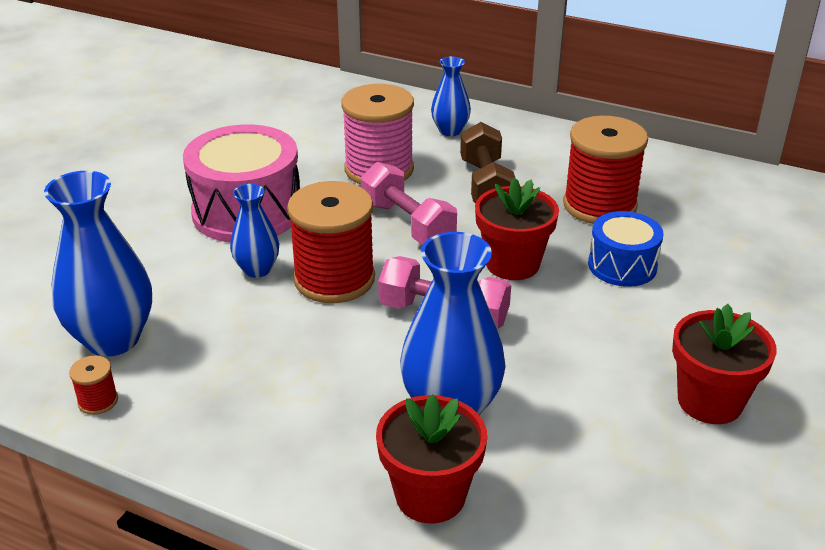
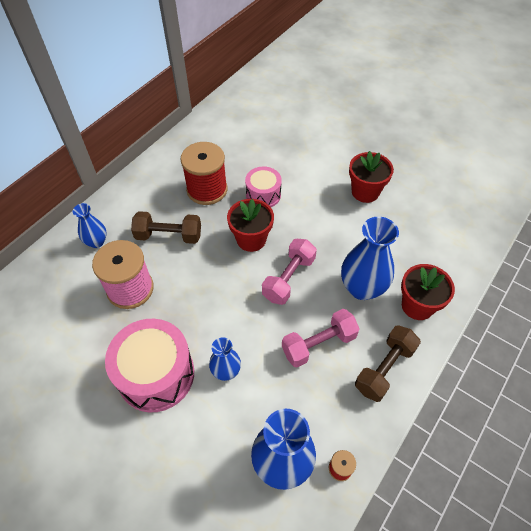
camera: 80 degrees left, 20 degrees up
red spool [287,181,375,303] -> none
pink dumbbell [361,162,457,245] -> pink dumbbell moved to [282,309,359,367]
blue drum [588,211,664,287] -> pink drum [245,166,282,207]
none -> brown dumbbell [355,325,421,402]

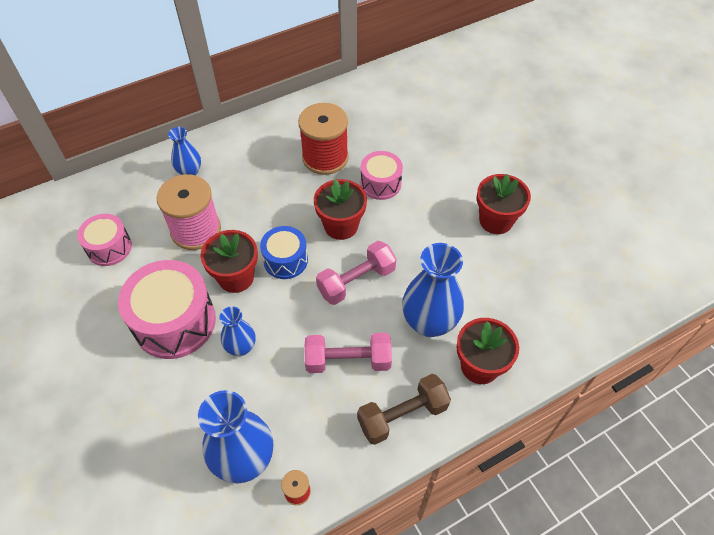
camera: 25 degrees right, 0 degrees up
brown dumbbell [131,211,201,244] -> none
none -> pink drum [77,214,132,266]
none -> red flower pot [200,230,258,293]
none -> blue drum [260,226,308,279]

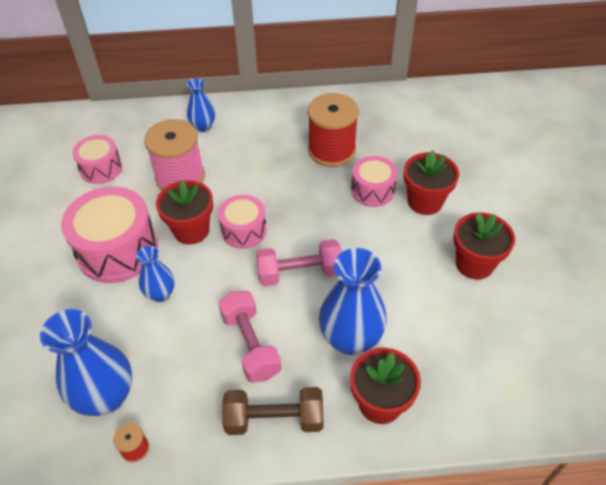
camera: 25 degrees right, 5 degrees down
blue drum [260,226,308,279] -> pink drum [218,195,267,249]
pink dumbbell [304,333,392,373] -> pink dumbbell turned 45 degrees clockwise [218,291,281,383]
red flower pot [314,179,367,240] -> red flower pot moved to [404,150,459,215]

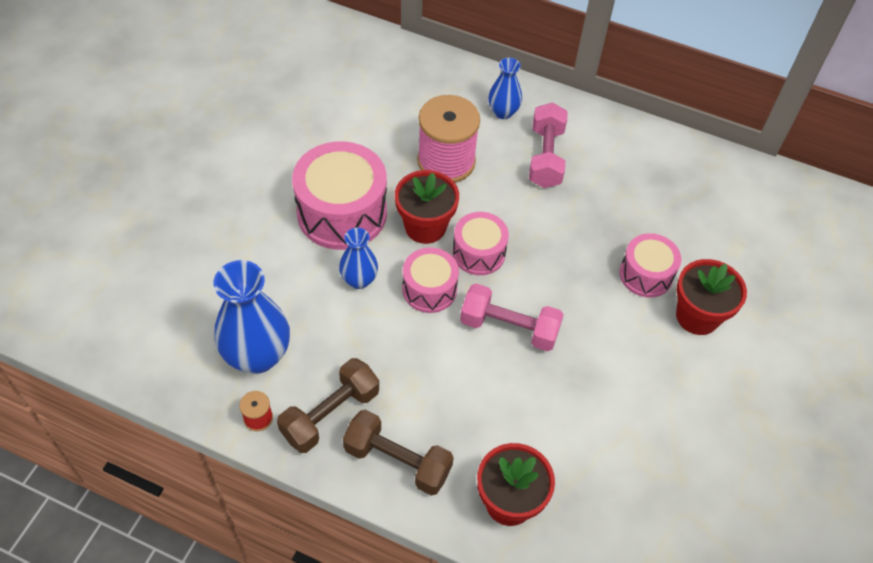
camera: 25 degrees right, 5 degrees up
pink drum [72,135,122,184] -> pink drum moved to [402,247,459,313]
pink dumbbell [218,291,281,383] -> pink dumbbell moved to [529,102,568,188]
red spool [308,93,359,167] -> none
blue vase [319,248,387,355] -> none
red flower pot [453,212,515,280] -> none
none -> brown dumbbell [277,358,379,453]

